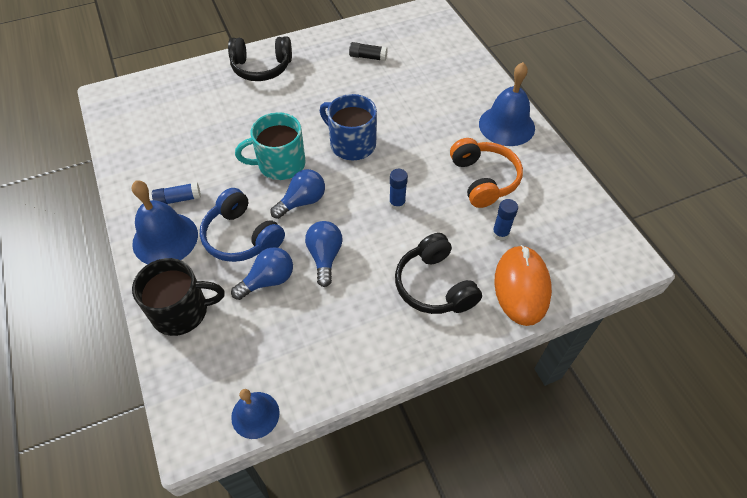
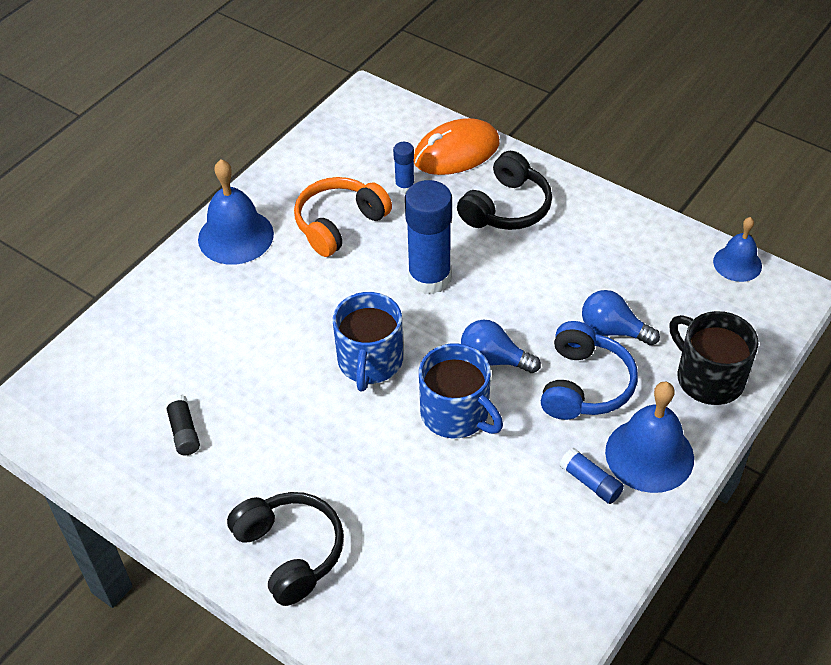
camera: 120 degrees left, 5 degrees down
turquoise mug [235,112,306,180] -> blue mug [419,343,503,438]
blue light bulb [305,221,343,287] -> none
blue glue stick [389,169,408,210] -> blue glue stick [405,180,452,294], size x2.09

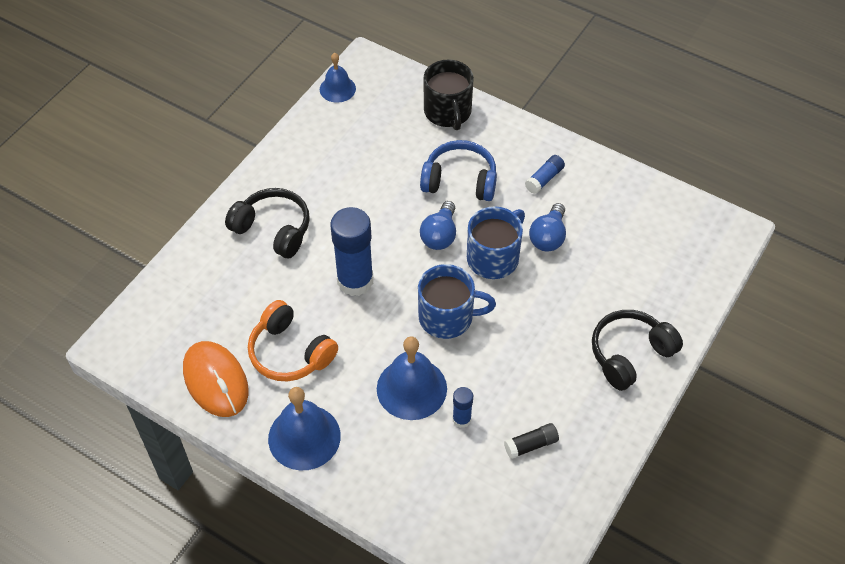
camera: 95 degrees left, 5 degrees up
blue glue stick [393,142,415,193] -> blue glue stick moved to [453,387,473,428]
orange mouse [413,118,500,175] -> orange mouse moved to [183,341,249,417]
blue light bulb [582,290,660,346] -> blue light bulb moved to [529,203,566,251]
blue bell [605,381,694,493] -> blue bell moved to [377,337,447,420]
black mug [669,311,758,405] -> black mug turned 60 degrees counterclockwise [423,59,474,130]

